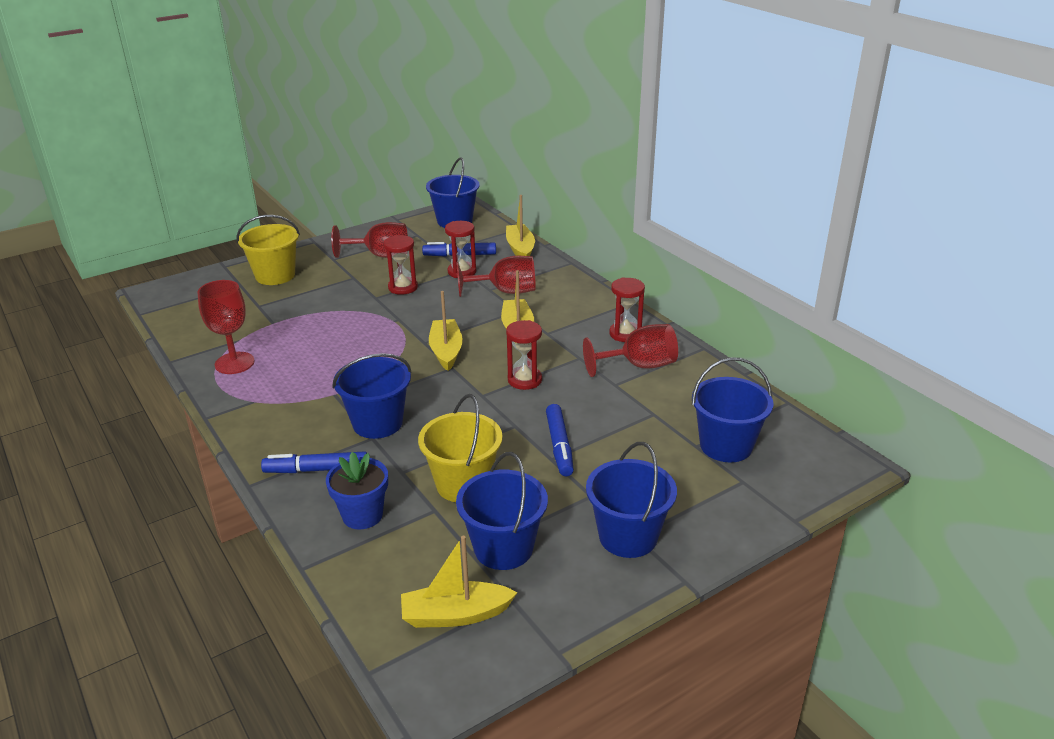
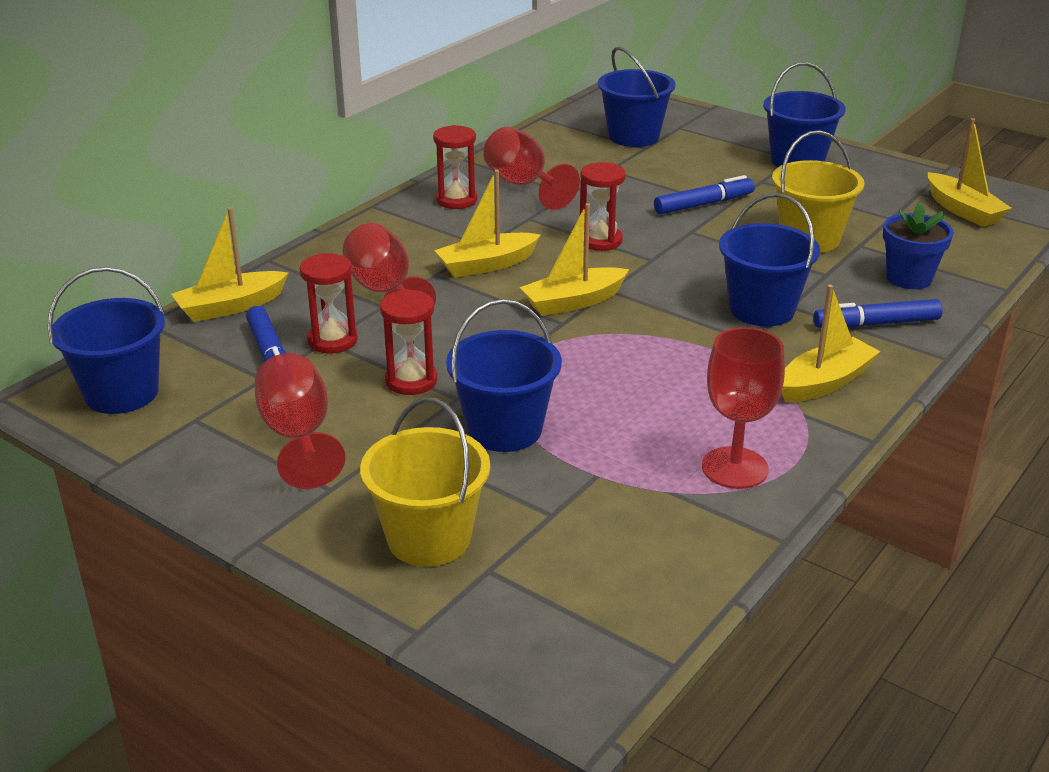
camera: 110 degrees left, 0 degrees up
blue marker [261,451,367,473] -> blue marker turned 105 degrees clockwise [813,299,943,328]
blue bucket [456,452,548,570] -> blue bucket moved to [446,299,562,452]
none -> yellow boat [781,285,881,402]

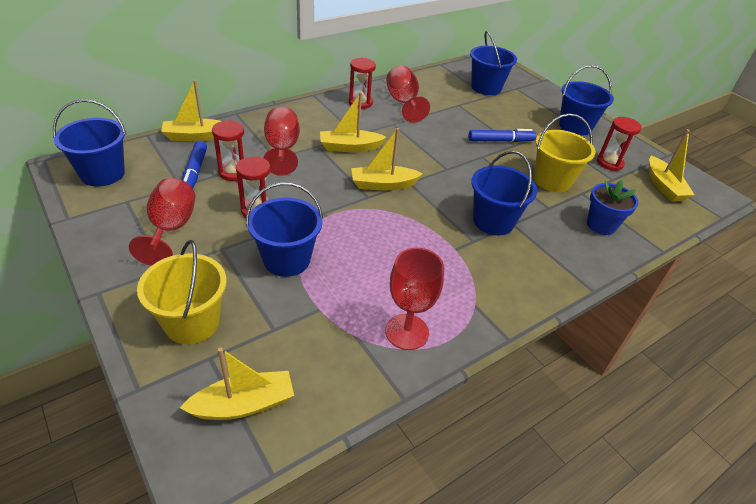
camera: 15 degrees right, 10 degrees up
red hourglass [580,162,626,251] -> red hourglass moved to [597,117,642,171]
yellow boat [781,285,881,402] -> yellow boat moved to [180,348,294,420]
blue marker [813,299,943,328] -> none

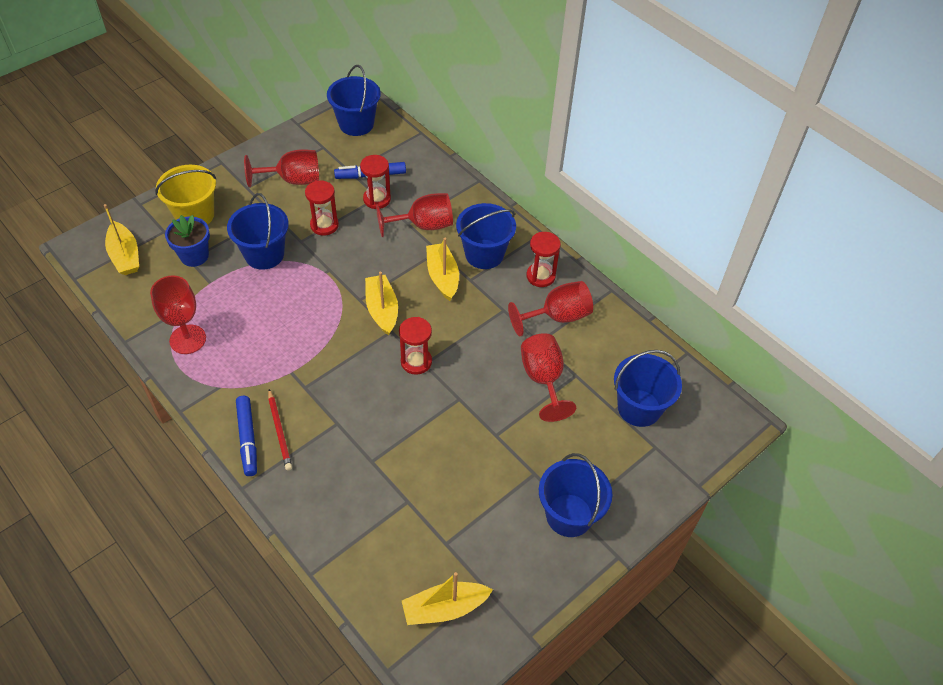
camera: 85 degrees right, 10 degrees up
yellow boat [161,80,221,141] -> none
blue marker [469,129,536,142] -> blue marker moved to [236,396,257,476]
blue bucket [471,151,537,235] -> blue bucket moved to [456,203,516,269]
yellow bucket [534,113,595,192] -> none
blue flower pot [587,180,638,235] -> blue flower pot moved to [165,215,210,267]
red hourglass [597,117,642,171] -> red hourglass moved to [399,317,432,375]
none -> red pencil [268,389,292,470]
none -> red goblet [521,333,576,422]

